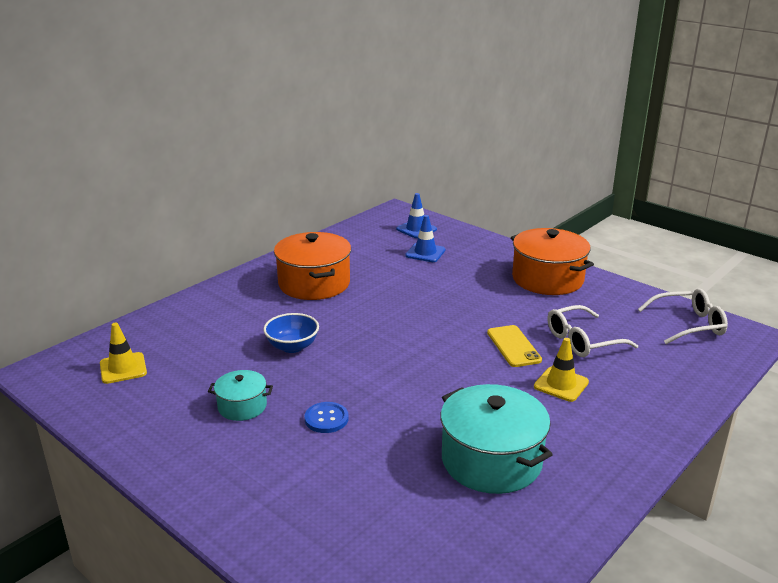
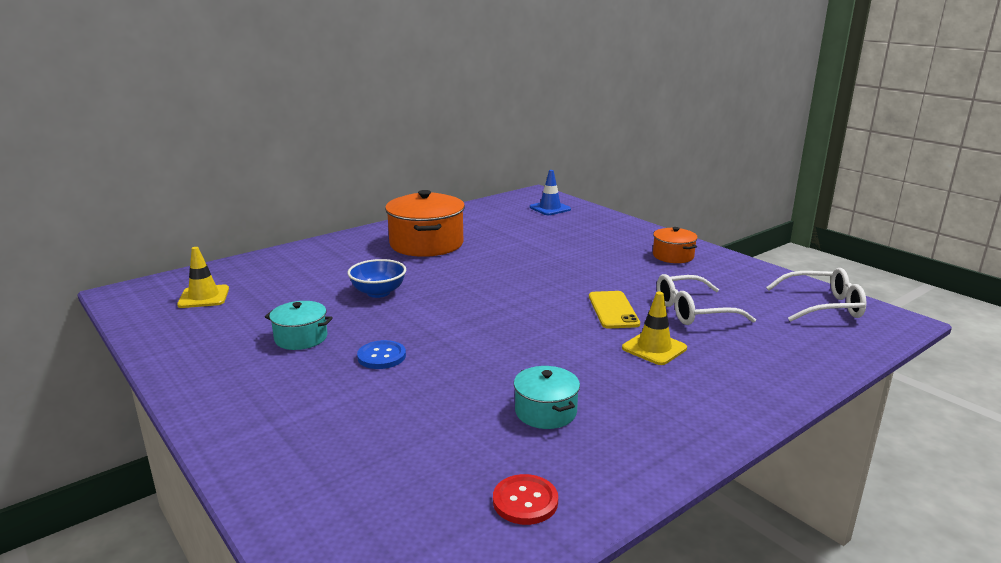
camera: 10 degrees right, 5 degrees down
blue traffic cone [405,215,445,262] -> none
turquoise pot [440,384,553,494] -> turquoise pot [514,366,580,429], size x0.53
orange pot [511,228,594,295] -> orange pot [653,227,698,263], size x0.53
none -> red button [493,474,558,525]

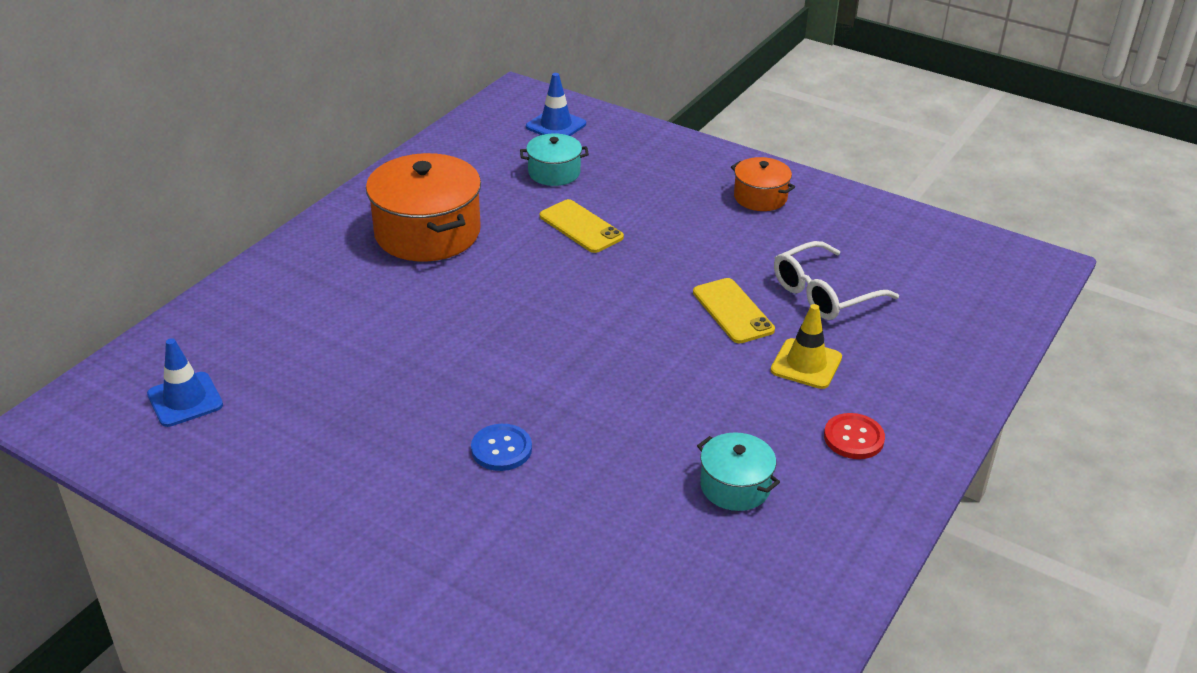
camera: 20 degrees left, 15 degrees up
yellow traffic cone [177,247,229,308] -> blue traffic cone [147,338,223,427]
turquoise pot [265,301,333,350] -> turquoise pot moved to [520,133,589,186]
blue bowl [348,259,406,298] -> none
red button [493,474,558,525] -> red button moved to [824,413,885,459]
white glasses [766,268,866,322] -> none
none -> yellow phone [540,199,624,253]

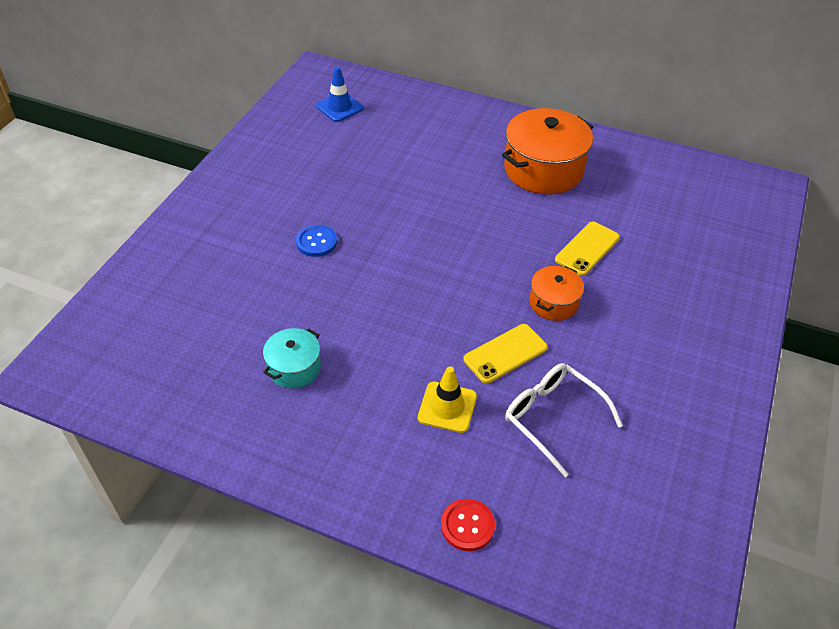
camera: 80 degrees right, 10 degrees up
turquoise pot [520,133,589,186] -> none
blue traffic cone [526,73,586,136] -> none
orange pot [731,157,795,211] -> orange pot moved to [530,266,584,321]
red button [824,413,885,459] -> red button moved to [441,499,495,551]

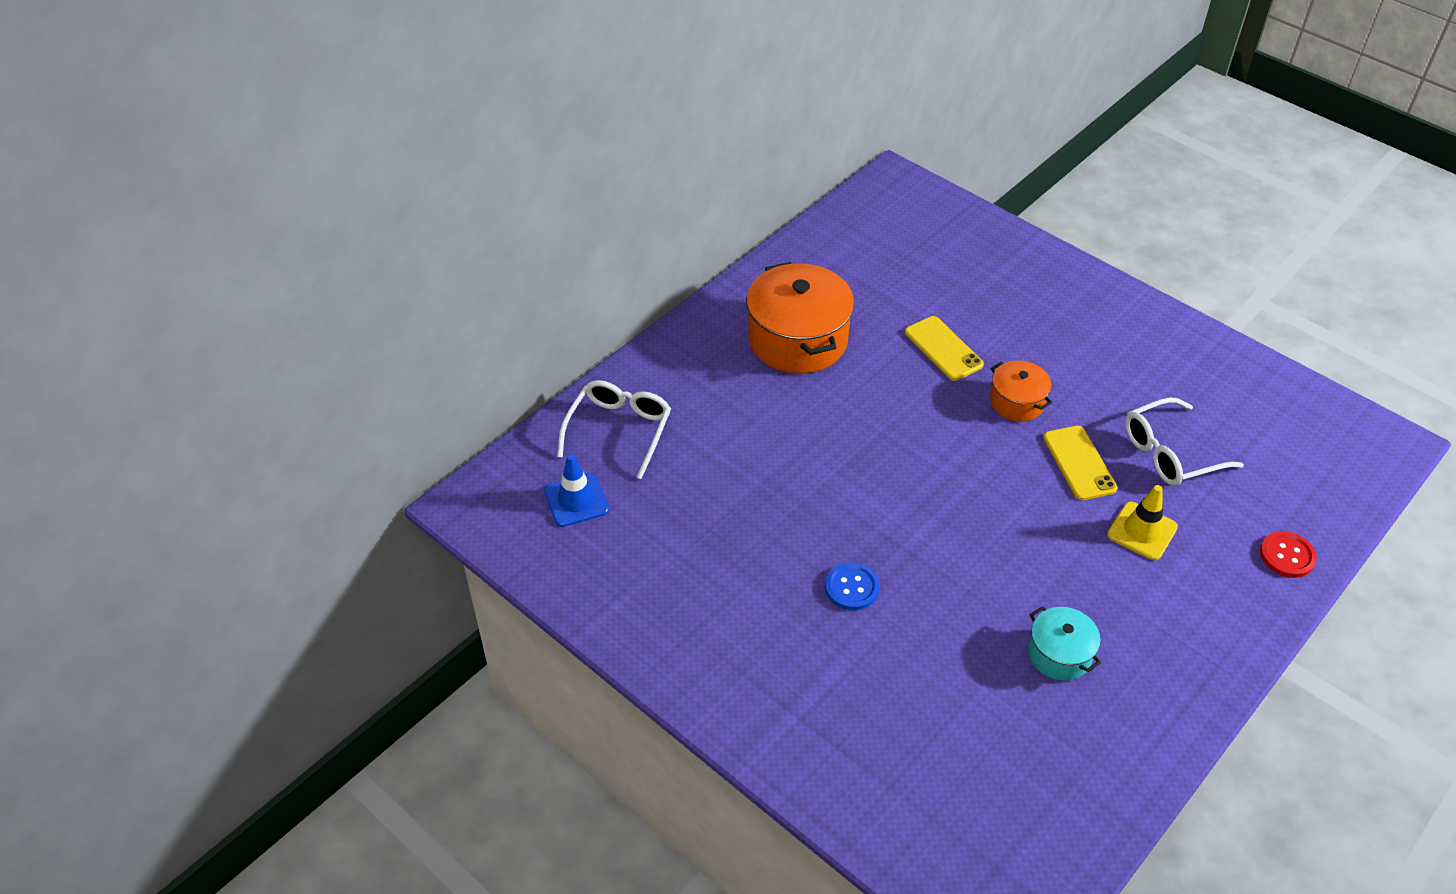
camera: 70 degrees left, 0 degrees up
none -> white glasses [557,380,671,479]

